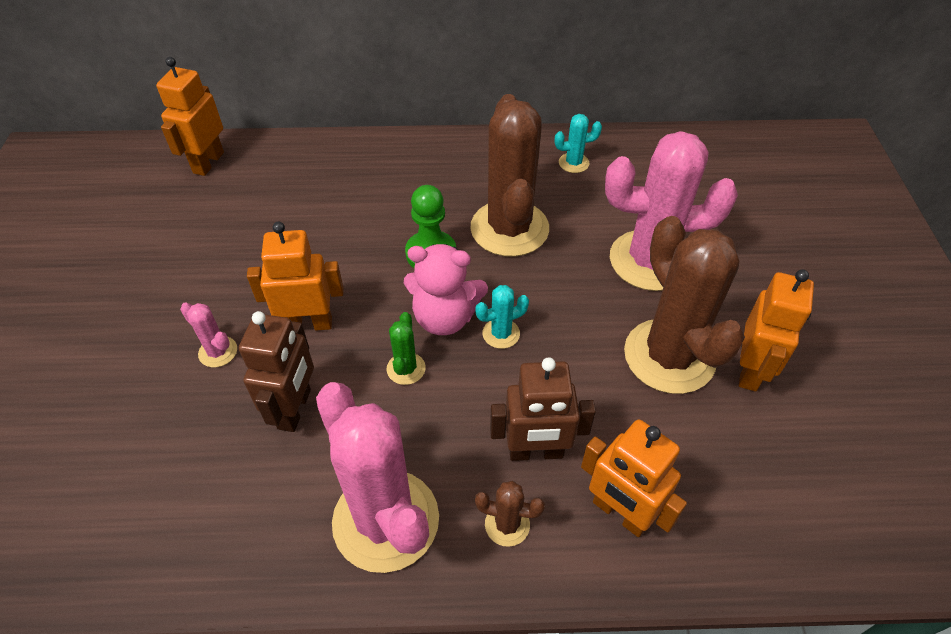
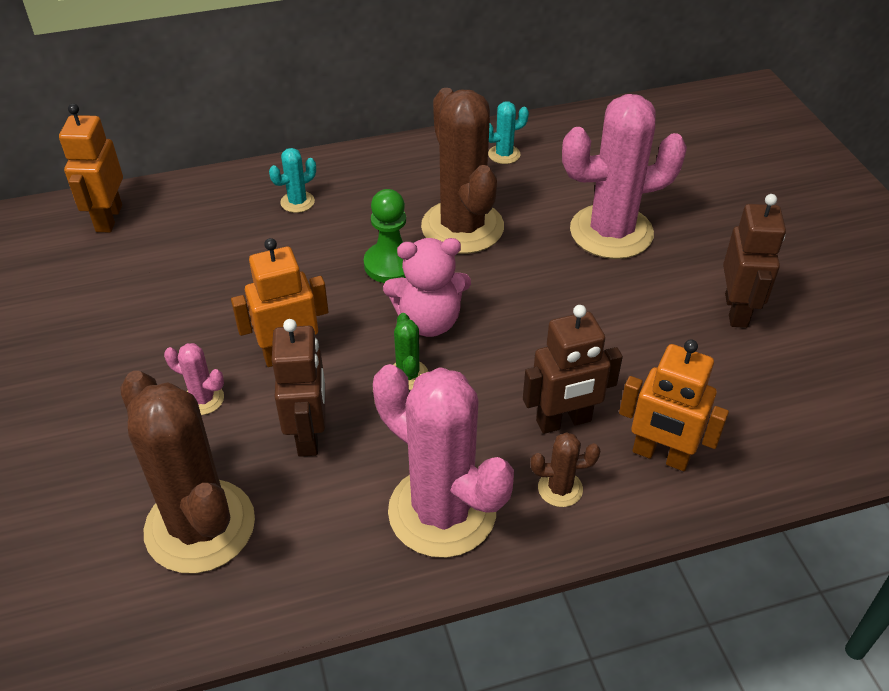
camera: 15 degrees left, 5 degrees down
turquoise cactus [475,285,529,349] -> turquoise cactus moved to [269,148,316,213]
brown cactus [624,216,745,394] -> brown cactus moved to [120,371,255,573]
orange robot [739,269,814,391] -> brown robot [723,194,786,328]

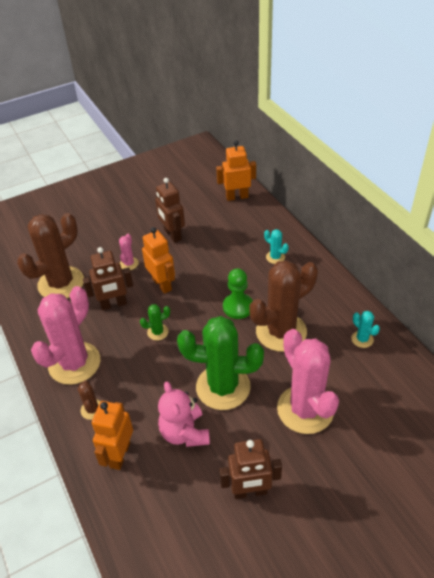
camera: 80 degrees right, 0 degrees up
pink teddy bear [383,238,471,337] -> pink teddy bear moved to [158,382,210,447]
brown robot [523,305,623,434] -> brown robot moved to [155,178,185,243]
none -> green cactus [177,316,264,410]

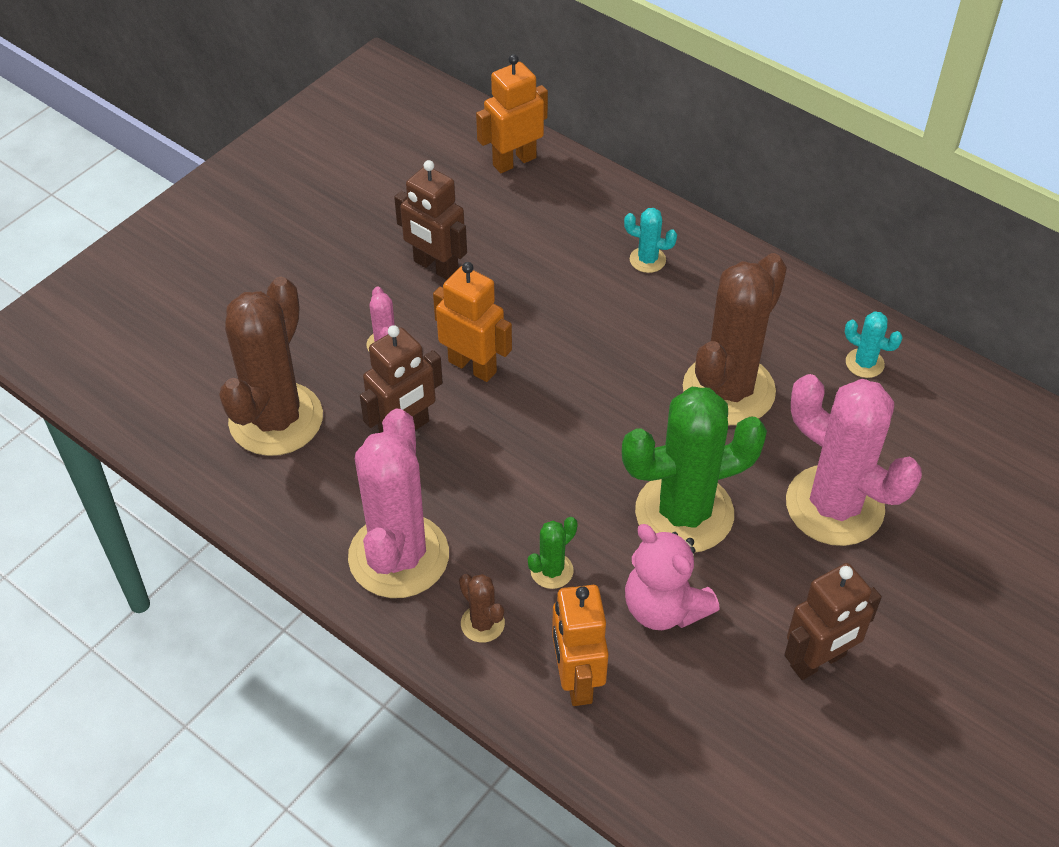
camera: 25 degrees left, 5 degrees up
green cactus [140,304,170,341] -> green cactus moved to [528,517,578,589]
green pawn [223,268,253,319] -> none

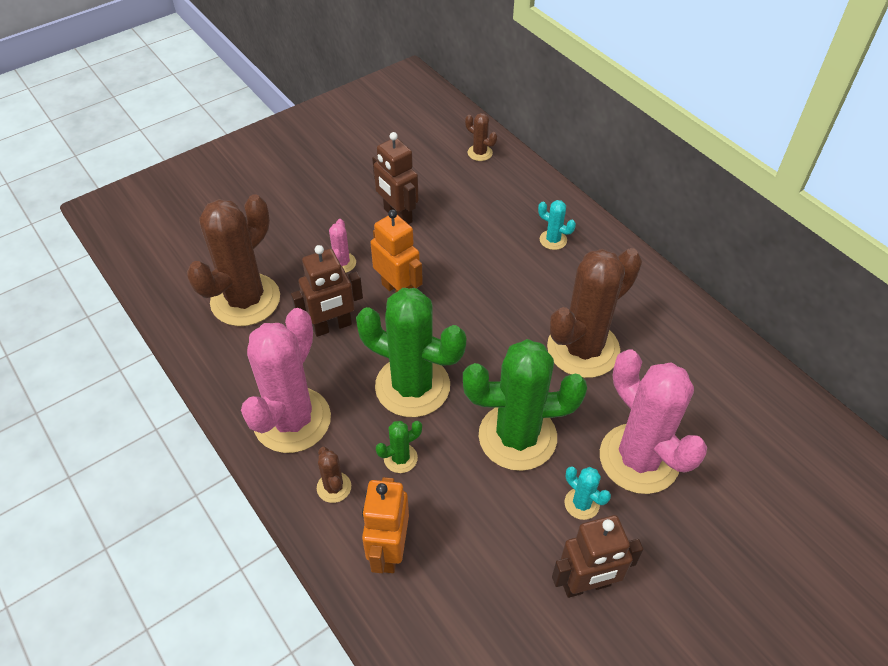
camera: 15 degrees right, 0 degrees up
orange robot [476,54,548,173] -> brown cactus [465,113,497,161]
pink teddy bear [625,524,719,630] -> none
turquoise cactus [845,311,902,378] -> turquoise cactus moved to [564,467,611,520]
none -> green cactus [356,288,466,417]

